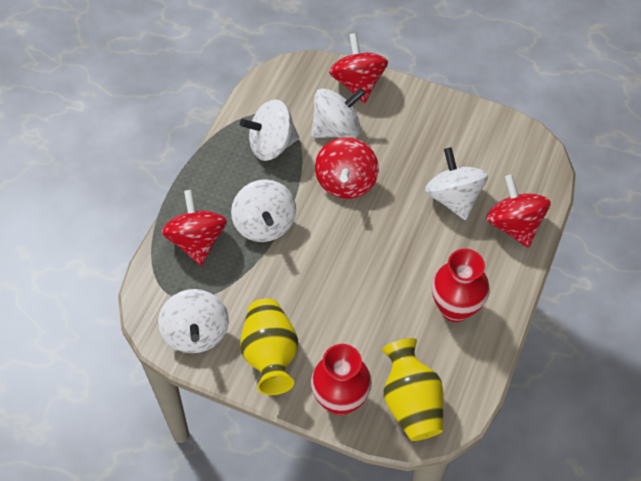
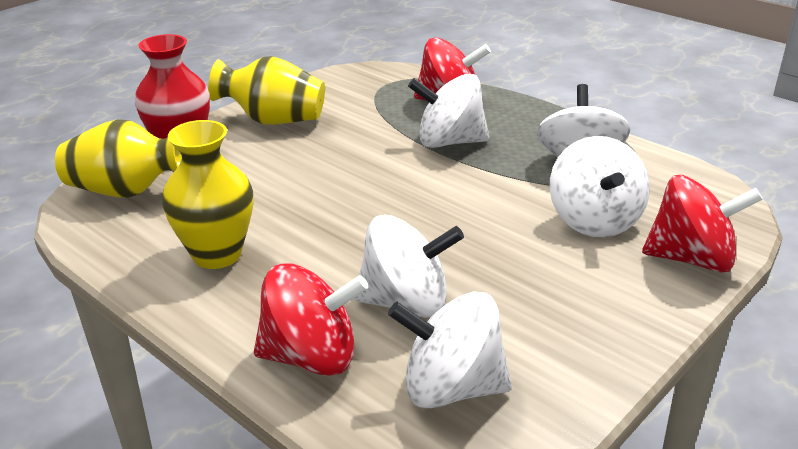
camera: 110 degrees right, 25 degrees down
white spinning top [158,289,229,353] -> white spinning top moved to [388,291,512,408]
red spinning top [315,137,379,199] -> none
red vase [432,249,490,322] -> yellow vase [162,120,253,269]

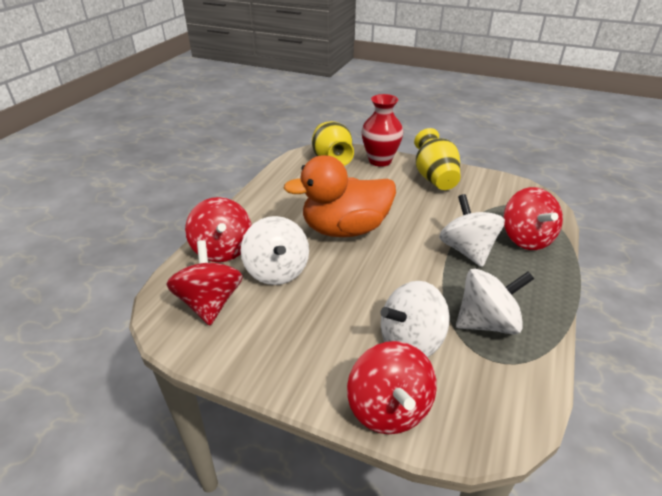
camera: 70 degrees right, 5 degrees up
yellow vase [162,120,253,269] -> none
white spinning top [388,291,512,408] -> red spinning top [166,240,243,326]
none -> orange duck [283,155,396,237]

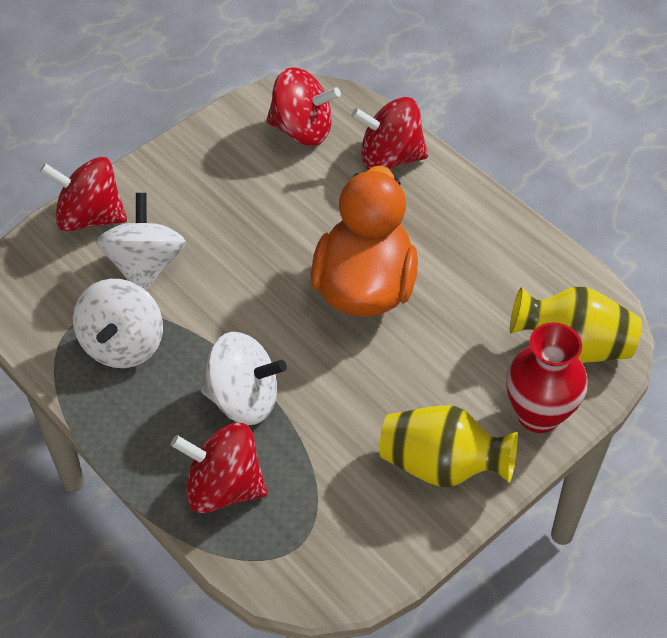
camera: 115 degrees right, 15 degrees up
white spinning top [241,216,309,285] -> none

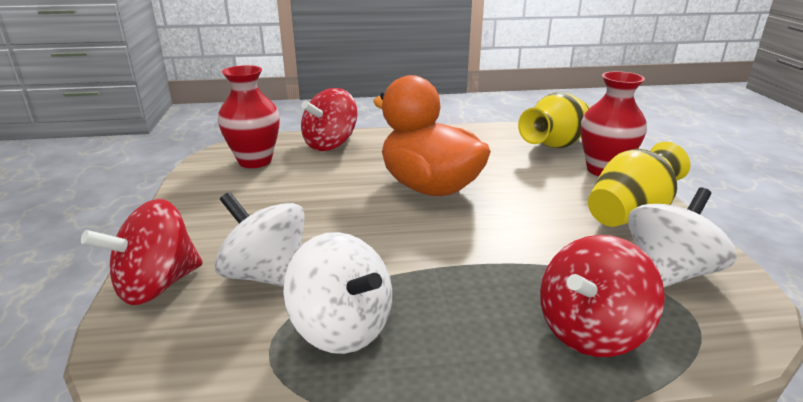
camera: 55 degrees left, 25 degrees down
white spinning top [201,332,287,425] -> white spinning top moved to [628,187,737,287]
red spinning top [266,67,341,146] -> red vase [218,65,280,168]

